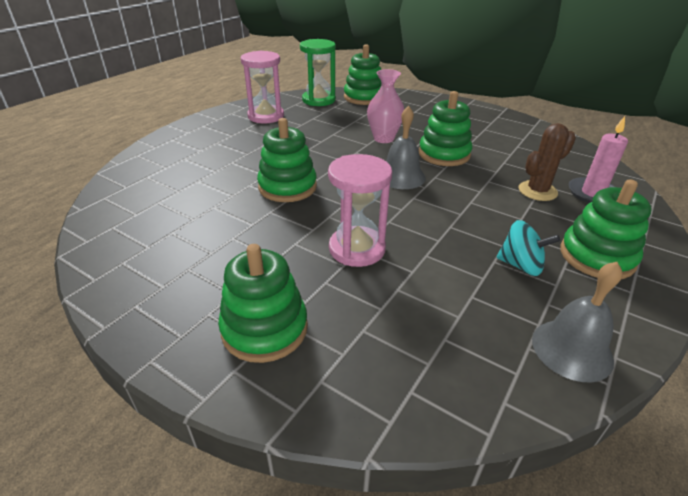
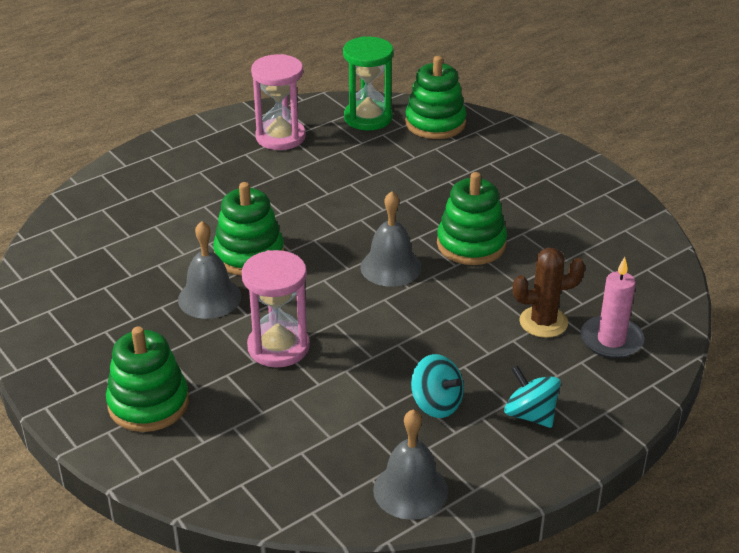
camera: 20 degrees right, 0 degrees up
pink vase [367,69,404,143] -> none
green stacking toy [560,179,652,279] -> turquoise spinning top [504,365,561,428]
none -> grey bell [178,221,241,319]

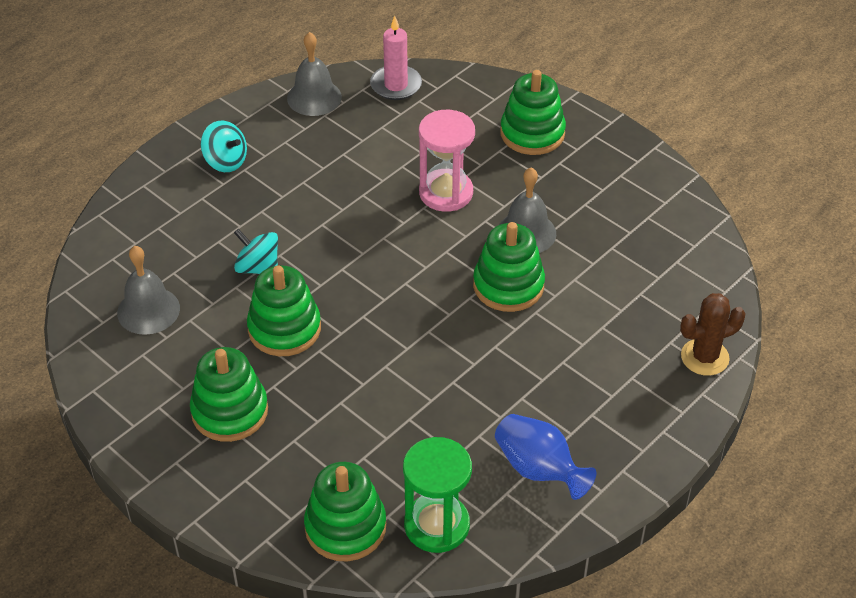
camera: 170 degrees right, 10 degrees up
pink hourglass [251,54,306,150] -> blue vase [495,414,596,500]
grey bell [360,191,422,287] -> grey bell moved to [117,246,180,335]
turquoise spinning top [411,354,464,418] -> turquoise spinning top moved to [234,229,278,274]
brown cactus [513,247,585,338] -> brown cactus moved to [680,293,746,376]
pink candle [581,257,644,359] -> pink candle moved to [370,16,422,100]
none -> green stacking toy [190,347,268,442]

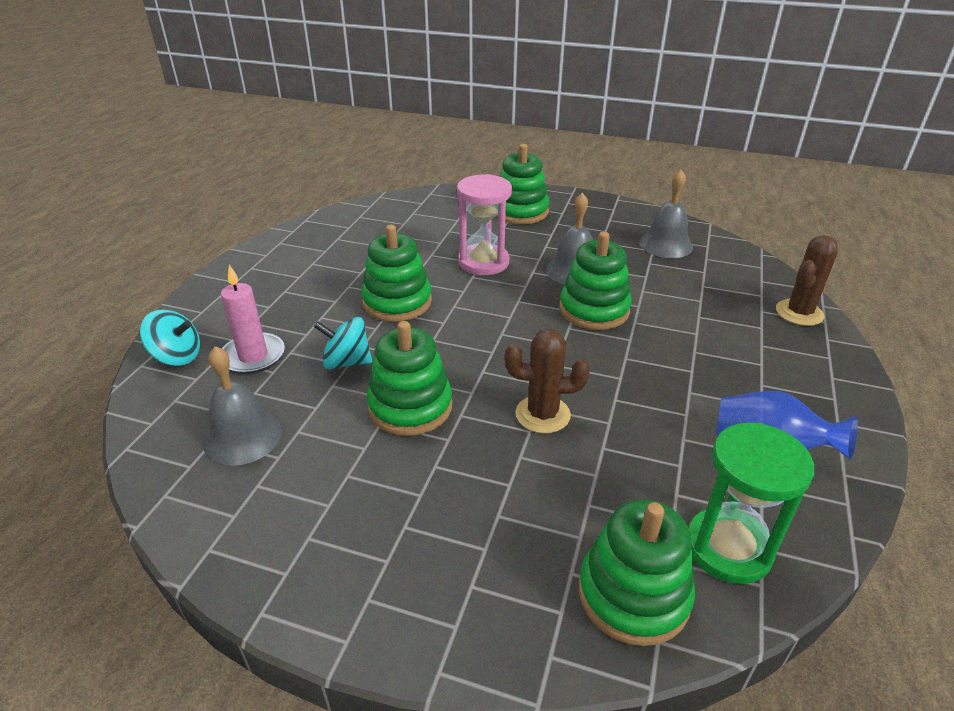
camera: 25 degrees left, 10 degrees down
green stacking toy [190,347,268,442] -> green stacking toy moved to [361,225,432,322]
turquoise spinning top [201,121,247,172] -> turquoise spinning top moved to [140,309,200,366]
grey bell [287,32,342,116] -> grey bell moved to [640,170,693,258]
pink candle [370,16,422,100] -> pink candle moved to [221,265,285,374]
none -> brown cactus [505,329,590,434]

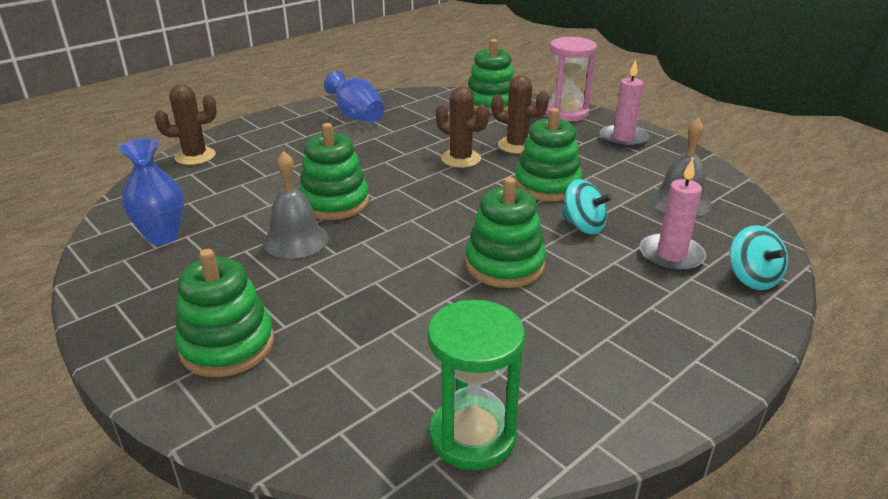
camera: 150 degrees left, 5 degrees down
turquoise spinning top [140,309,200,366] -> turquoise spinning top turned 150 degrees counterclockwise [729,225,788,290]
pink hourglass [457,174,512,275] -> pink hourglass moved to [545,37,597,122]
grey bell [640,170,693,258] -> blue vase [119,138,184,245]
green hourglass [688,423,814,584] -> green hourglass moved to [427,300,525,470]
none -> brown cactus [491,75,549,154]
none -> pink candle [600,59,649,148]

